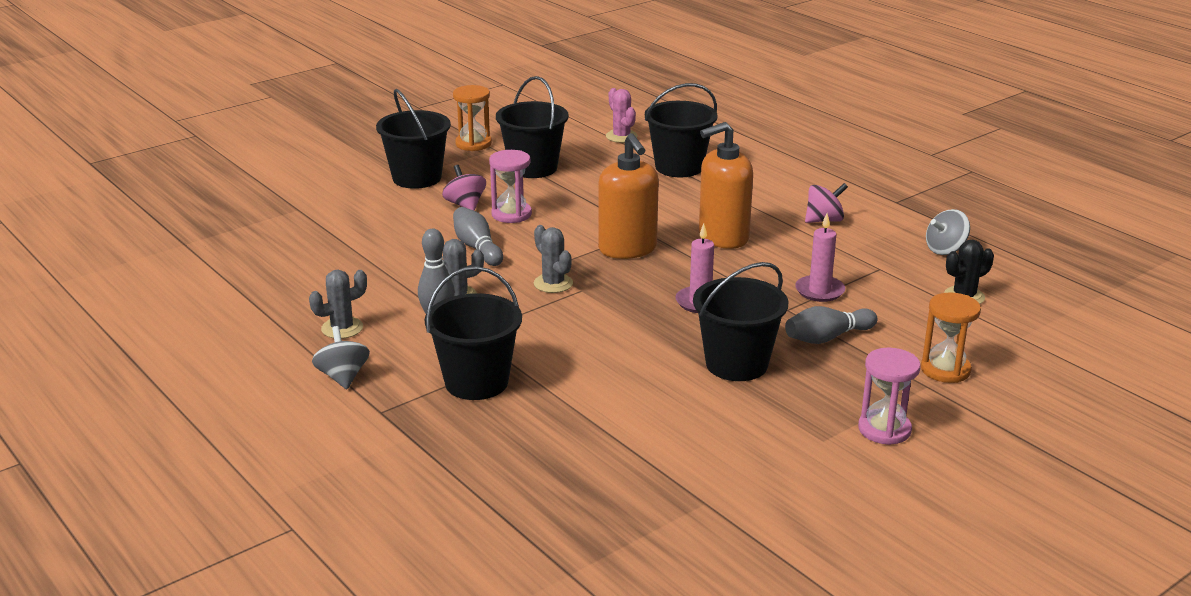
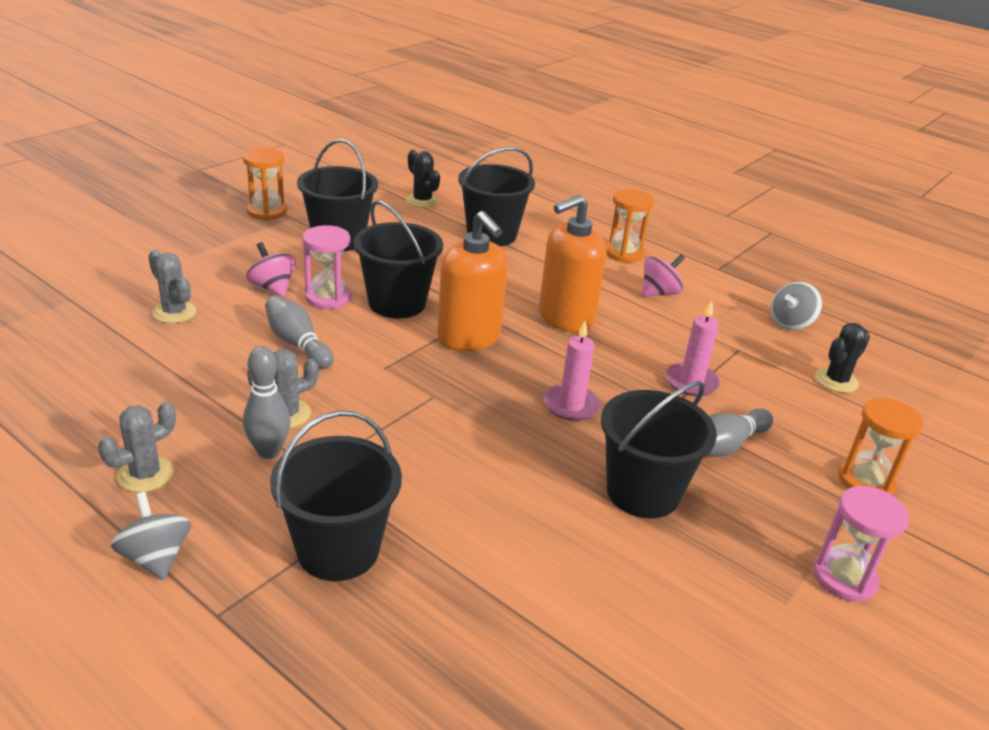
camera: 15 degrees left, 5 degrees up
black bucket [376,89,451,189] -> black bucket moved to [354,200,443,318]
grey cactus [534,225,573,293] -> grey cactus moved to [148,250,197,323]
pink cactus [606,88,638,143] -> black cactus [406,150,440,208]
none -> orange hourglass [606,189,654,263]

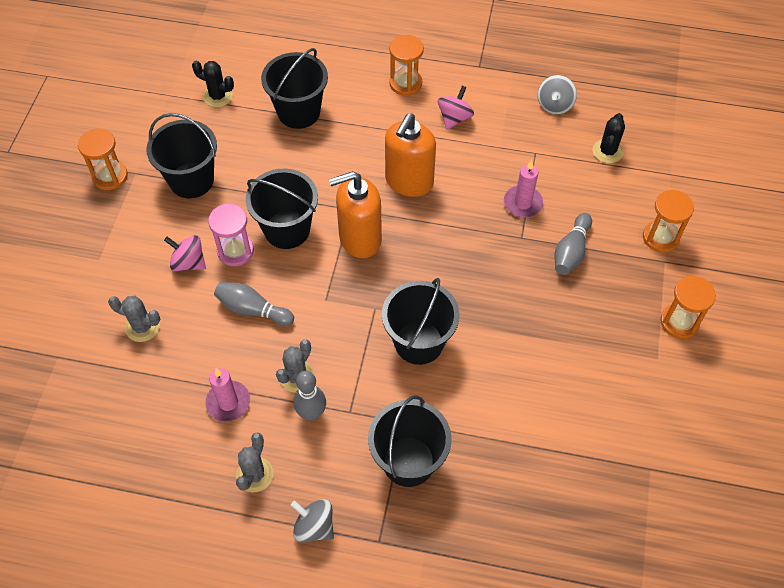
camera: 25 degrees left, 25 degrees up
orange soap dispenser [437,211,508,351] -> orange soap dispenser turned 135 degrees clockwise [329,171,382,258]
pink candle [544,321,601,421] -> pink candle moved to [205,368,250,421]
black bucket [601,381,717,518] -> black bucket moved to [382,278,459,365]
pink hourglass [813,486,909,602] -> orange hourglass [660,276,716,339]

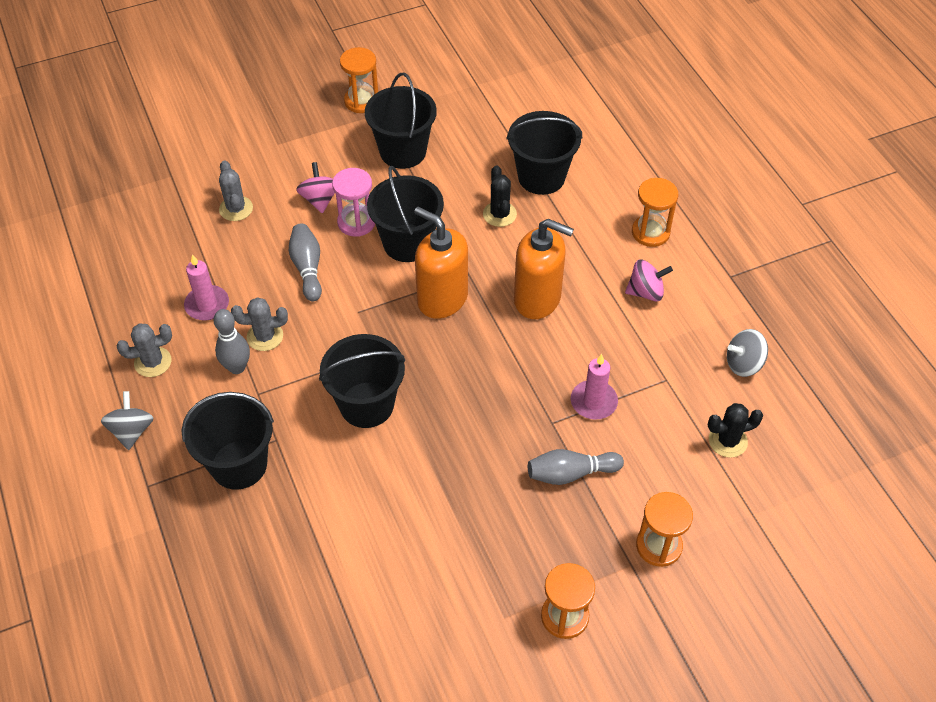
camera: 55 degrees right, 5 degrees down
black cactus [192,61,234,107] -> black cactus moved to [483,165,517,227]
orange soap dispenser [385,113,436,197] -> orange soap dispenser turned 150 degrees counterclockwise [514,219,574,319]

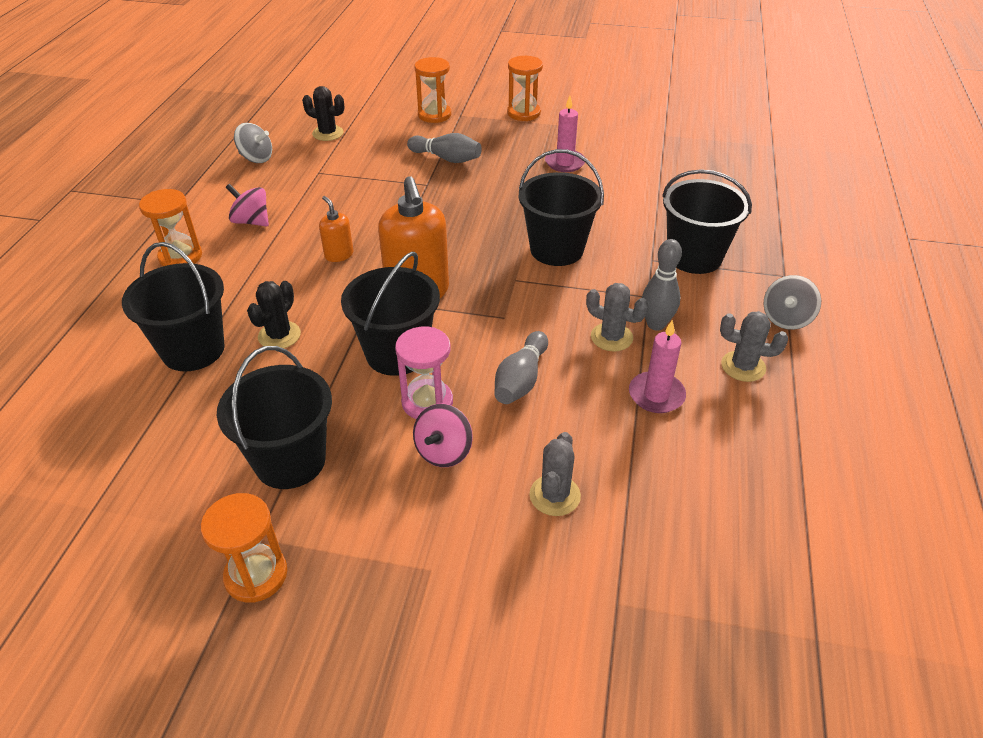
camera: 145 degrees left, 10 degrees down
orange soap dispenser [514,219,574,319] -> orange soap dispenser [319,196,353,262], size x0.50
pink candle [571,354,618,420] -> pink candle moved to [545,96,585,172]

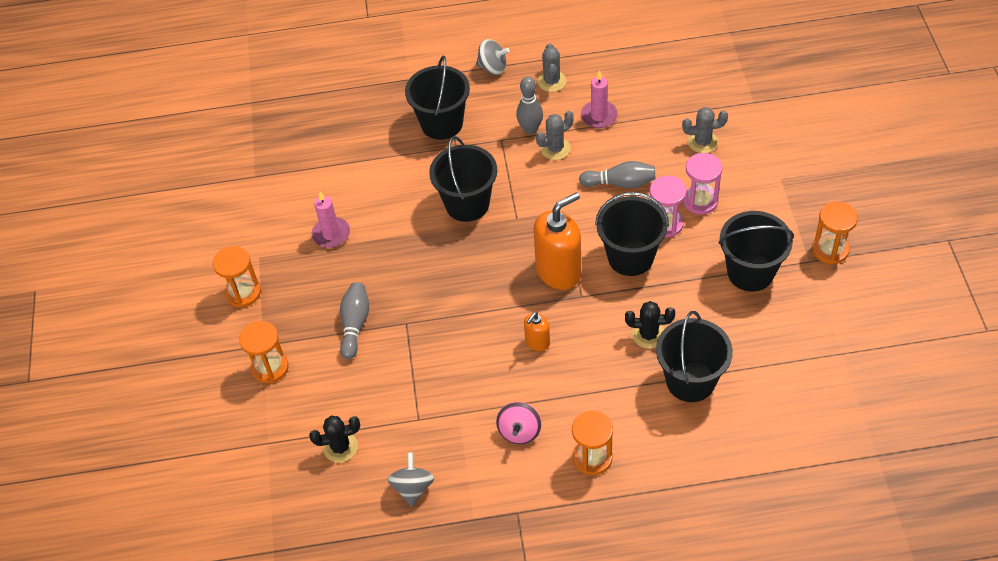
camera: 105 degrees left, 10 degrees up
black cactus [302,86,345,141] -> black cactus turned 75 degrees clockwise [309,416,360,463]
pink spinning top [413,404,473,467] -> pink hourglass [683,153,722,215]
grey cactus [586,283,649,352] -> grey cactus turned 45 degrees clockwise [536,111,574,160]

